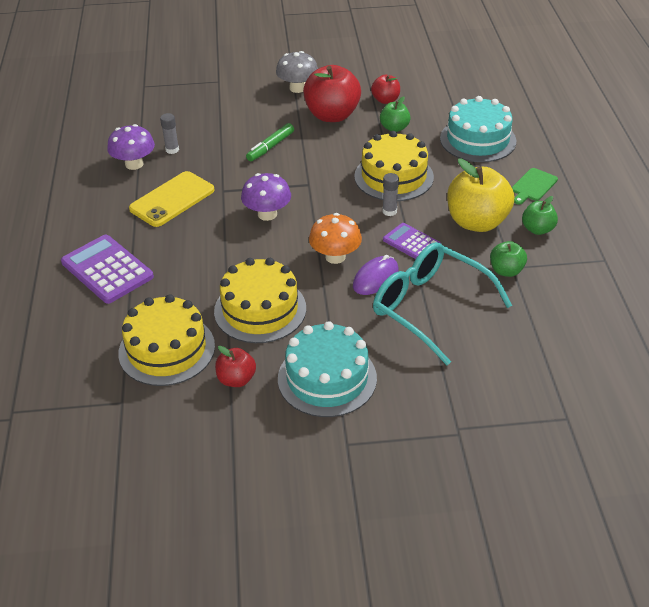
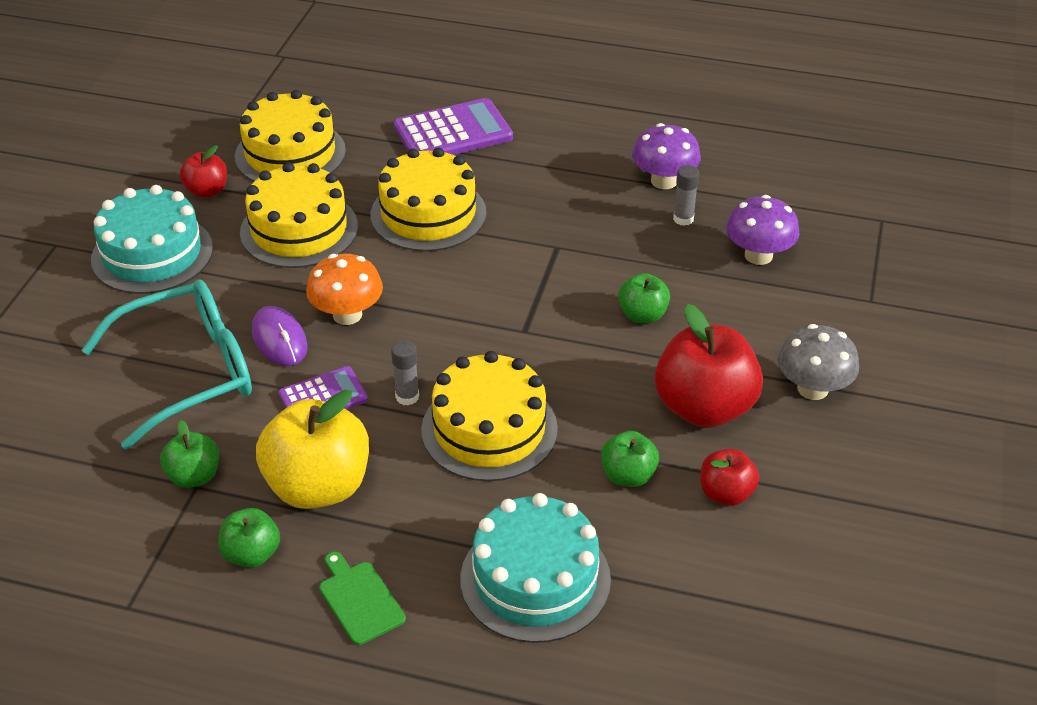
camera: 110 degrees right, 0 degrees up
yellow phone [129,171,214,227] -> none
purple mushroom [241,173,291,221] -> purple mushroom moved to [726,195,799,265]
green marker [246,123,294,161] -> green apple [618,273,670,323]
none -> yellow cake [371,148,486,251]

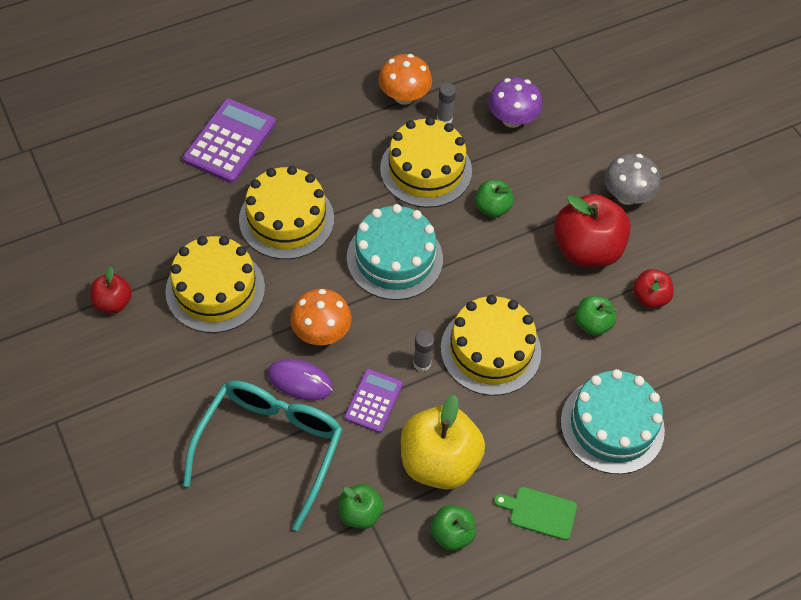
camera: 45 degrees left, 15 degrees up
turquoise cake [91,185,213,294] -> turquoise cake moved to [347,204,443,300]
yellow cake [235,90,346,181] -> yellow cake moved to [380,117,472,208]
purple mushroom [632,123,701,189] -> orange mushroom [378,54,432,105]

